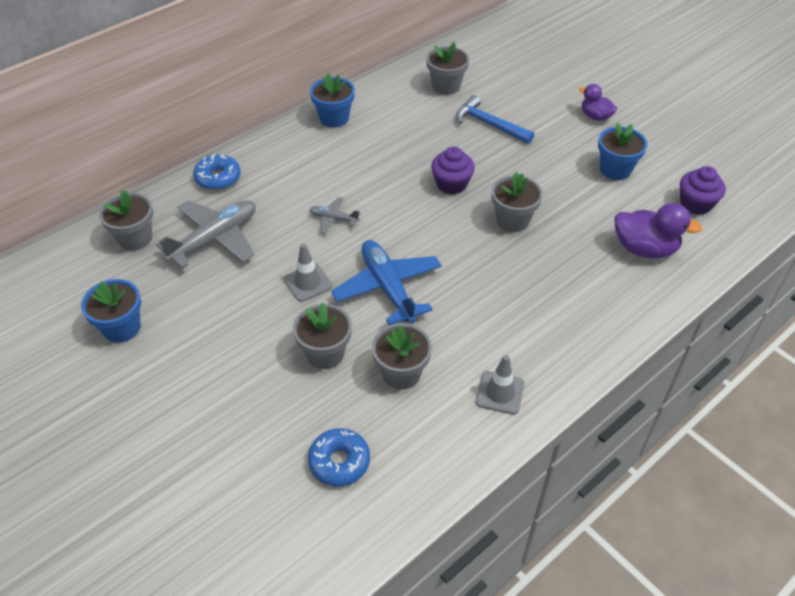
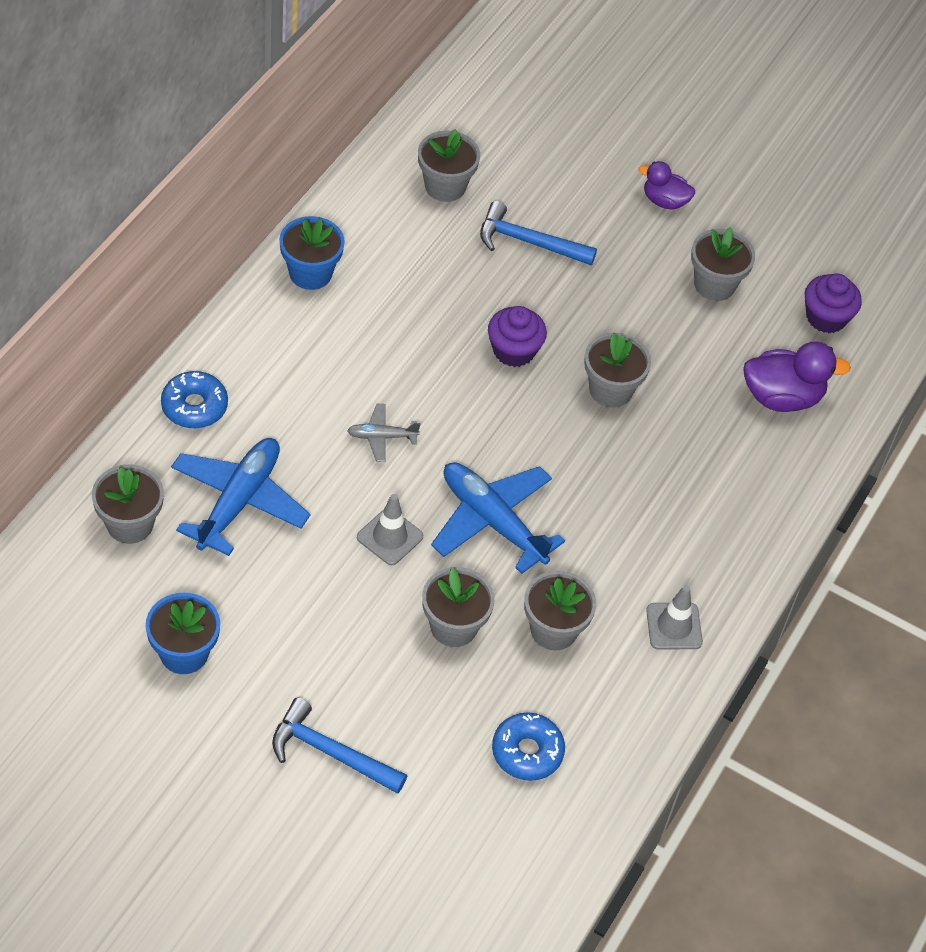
camera: 25 degrees left, 5 degrees up
grey plane [156,200,256,269] -> blue plane [171,438,310,556]
blue flower pot [598,123,647,180] -> grey flower pot [691,227,755,301]
none -> blue hammer [272,697,407,794]

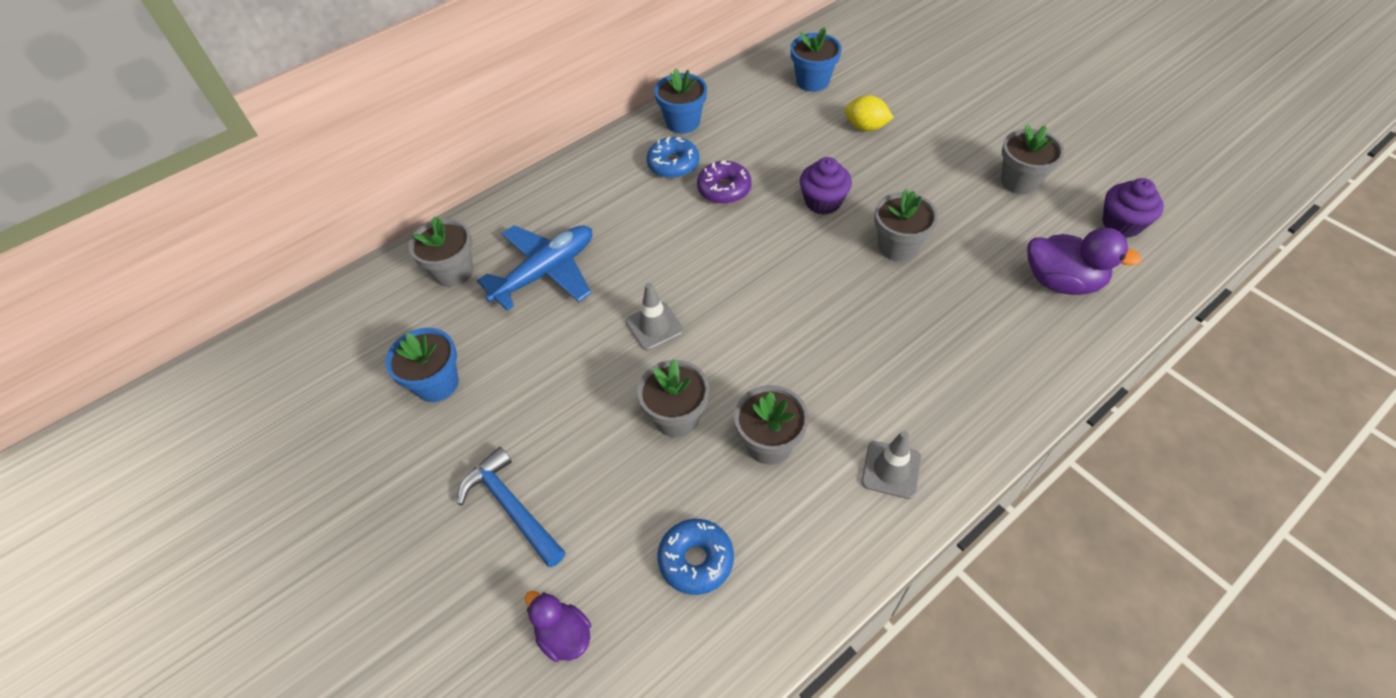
camera: 30 degrees right, 0 degrees up
blue donut [161,371,228,428] -> blue donut moved to [647,136,699,178]
grey plane [347,404,421,462] -> none
grey flower pot [418,129,480,202] -> blue flower pot [791,27,842,92]
blue plane [431,462,565,574] -> none
blue hammer [480,201,597,265] -> yellow lemon [844,95,894,131]
purple duck [639,161,695,210] -> purple duck moved to [525,591,591,662]
none -> purple donut [697,161,752,204]

